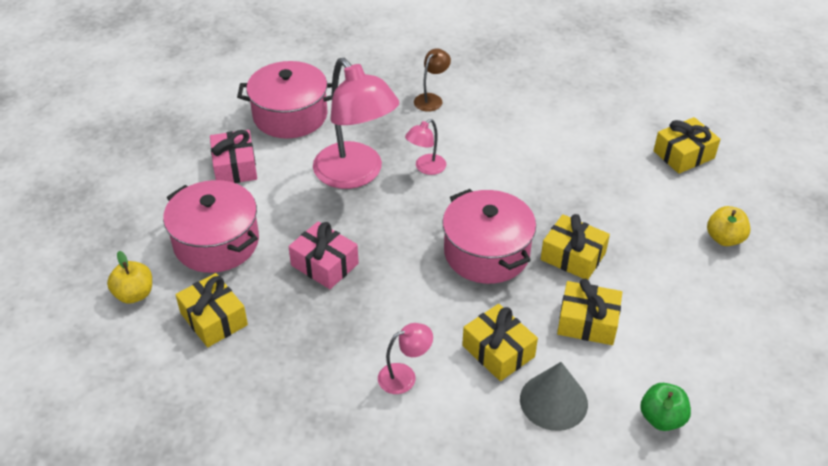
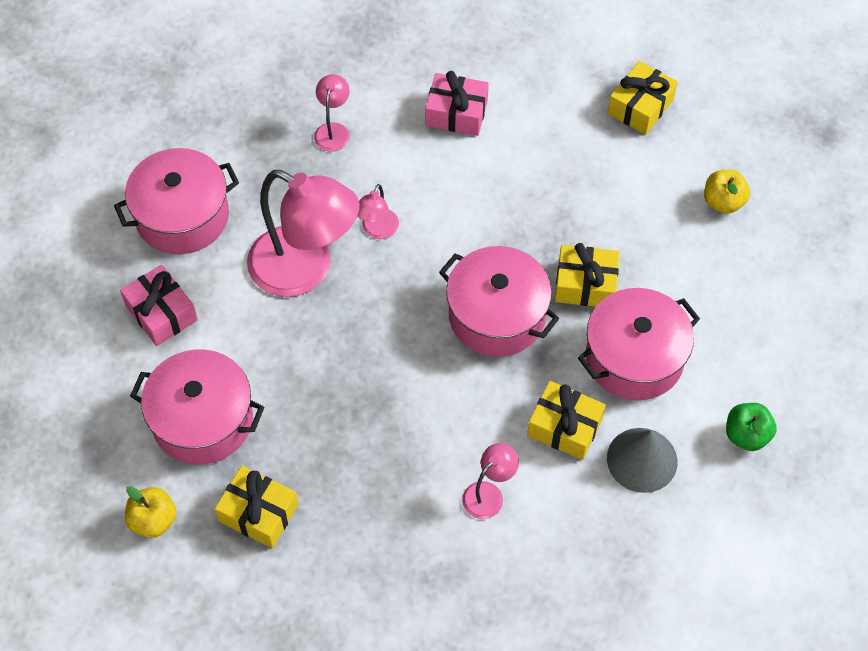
camera: 25 degrees left, 15 degrees up
pink gift [288,221,359,289] -> pink gift moved to [425,71,489,136]
brown lamp [414,48,451,112] -> pink lamp [314,74,350,152]
yellow gift [557,279,622,345] -> pink pot [578,288,700,400]

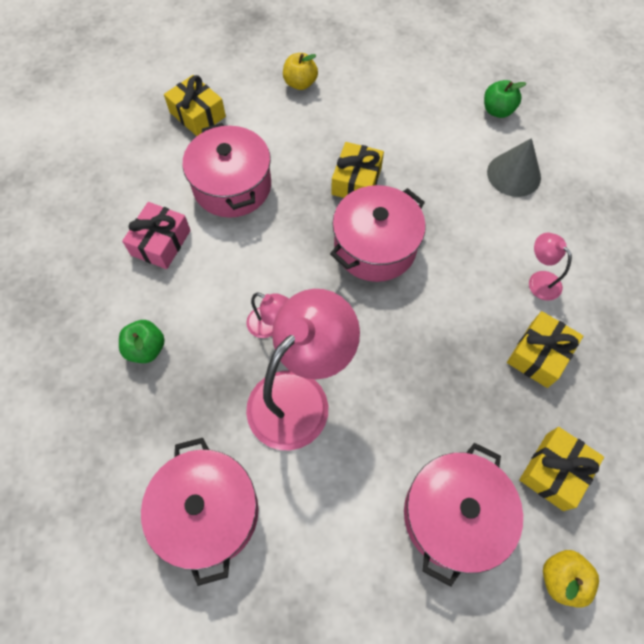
camera: 80 degrees left, 5 degrees up
pink gift [120,265,198,346] -> none
pink lamp [314,74,350,152] -> green apple [119,320,165,363]
yellow gift [527,381,606,460] -> yellow gift moved to [507,311,583,388]
pink pot [578,288,700,400] -> pink pot moved to [183,123,271,218]

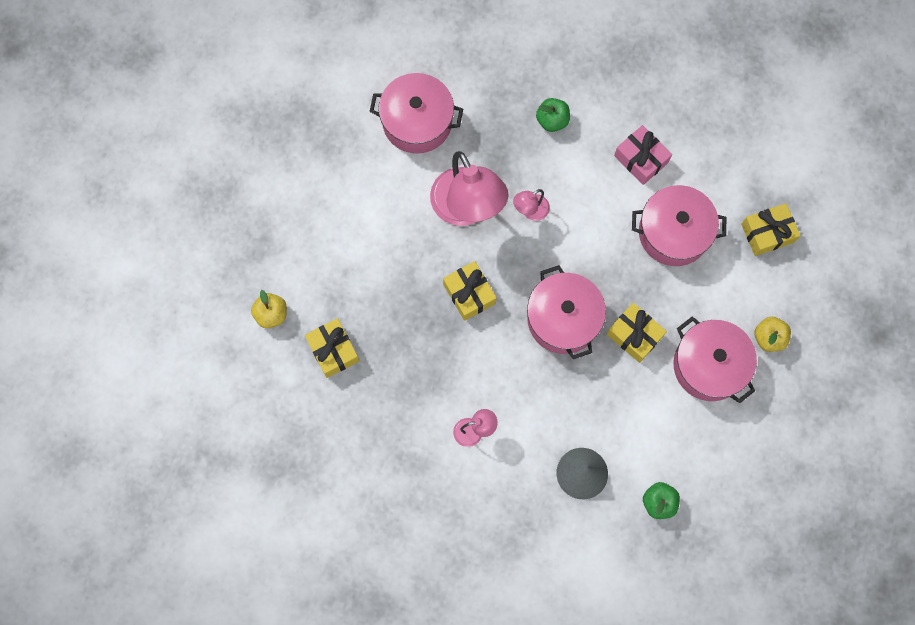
camera: 115 degrees right, 10 degrees up
pink pot [404,443,523,587] -> pink pot moved to [674,316,757,403]
yellow gift [507,311,583,388] -> yellow gift moved to [443,261,497,321]

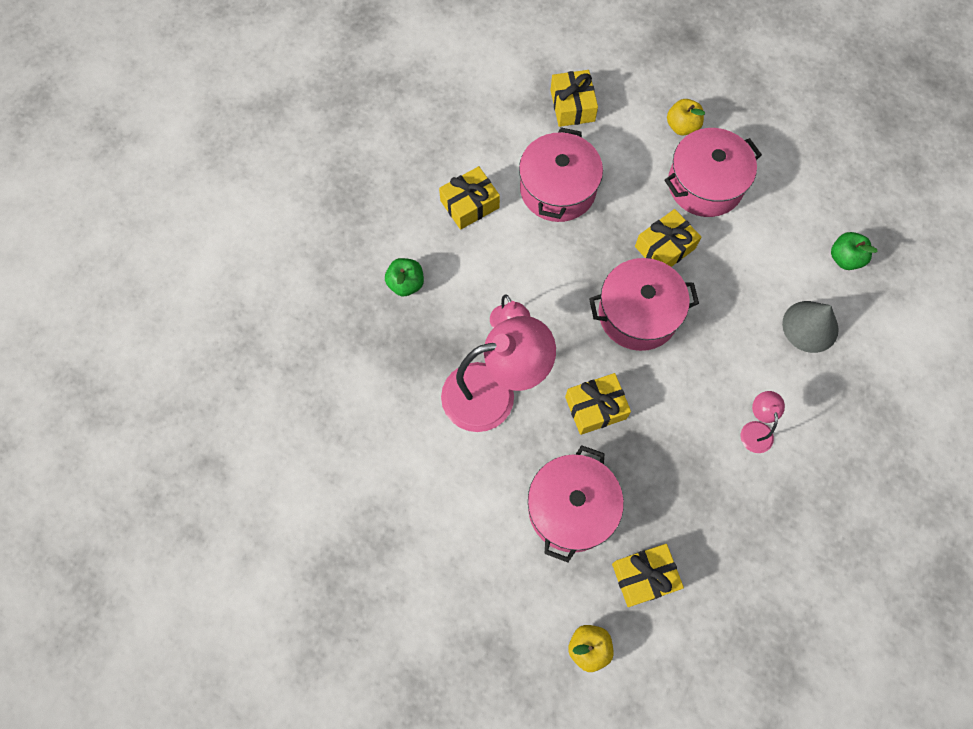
camera: 80 degrees left, 5 degrees down
pink pot [369,73,463,154] -> pink pot moved to [528,445,624,562]
pink gift [614,125,672,185] -> yellow gift [439,166,500,230]

